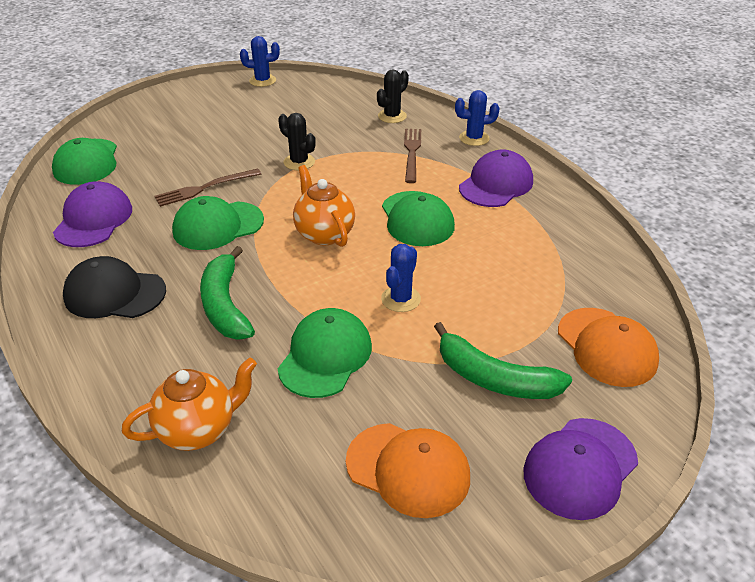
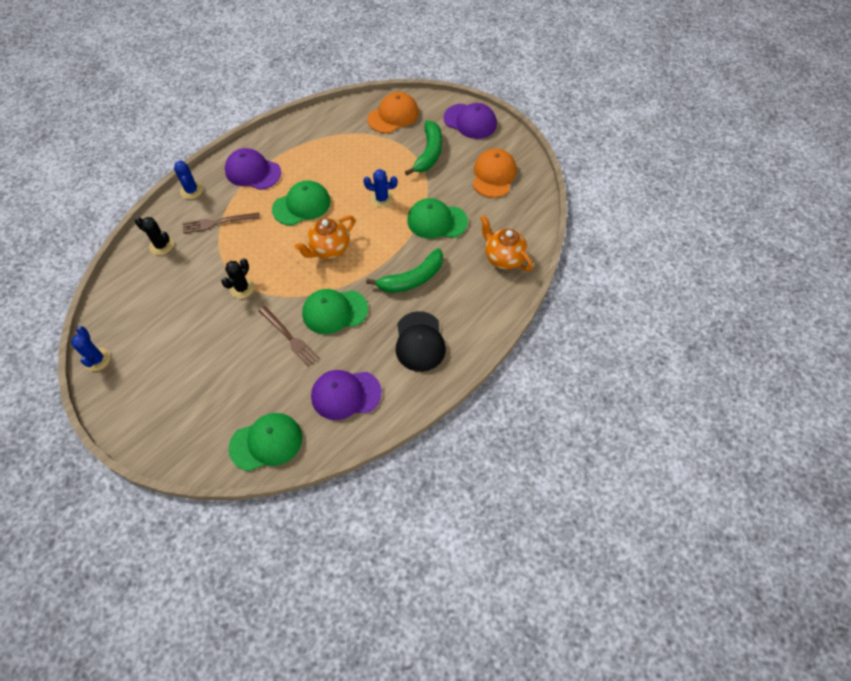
camera: 105 degrees left, 20 degrees up
green cap [172,196,264,250] -> green cap turned 120 degrees clockwise [302,289,368,334]

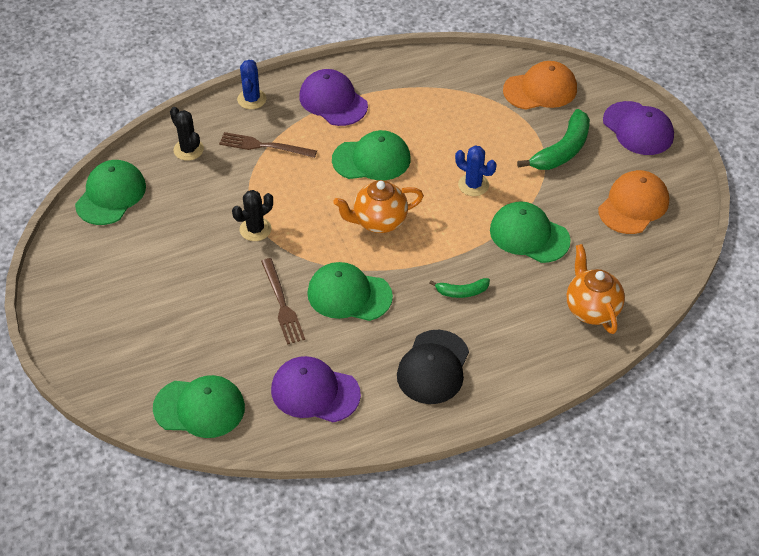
camera: 25 degrees right, 10 degrees down
blue cactus [71,326,111,371] -> none
green banana [366,248,443,293] -> green banana [430,278,490,298], size x0.54
none -> green cap [75,160,146,225]

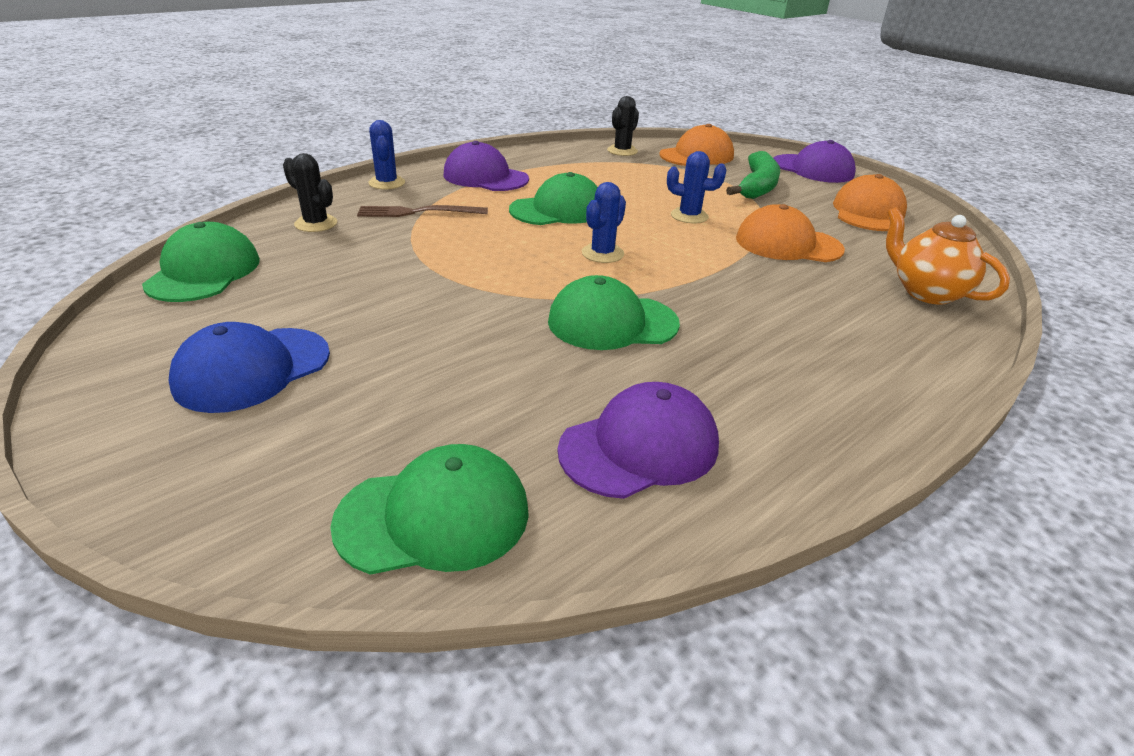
camera: 20 degrees left, 15 degrees down
black cactus [232,190,273,241] -> black cactus moved to [607,96,639,156]
brown fork [261,258,305,345] -> none
purple cap [271,356,361,422] -> purple cap turned 150 degrees clockwise [557,382,719,499]
orange teapot [333,180,424,233] -> blue cactus [582,182,626,263]
black cap [397,330,469,404] -> none
green banana [430,278,490,298] -> none
green cap [490,201,571,263] -> orange cap [736,204,845,262]
none -> blue cap [169,322,330,413]

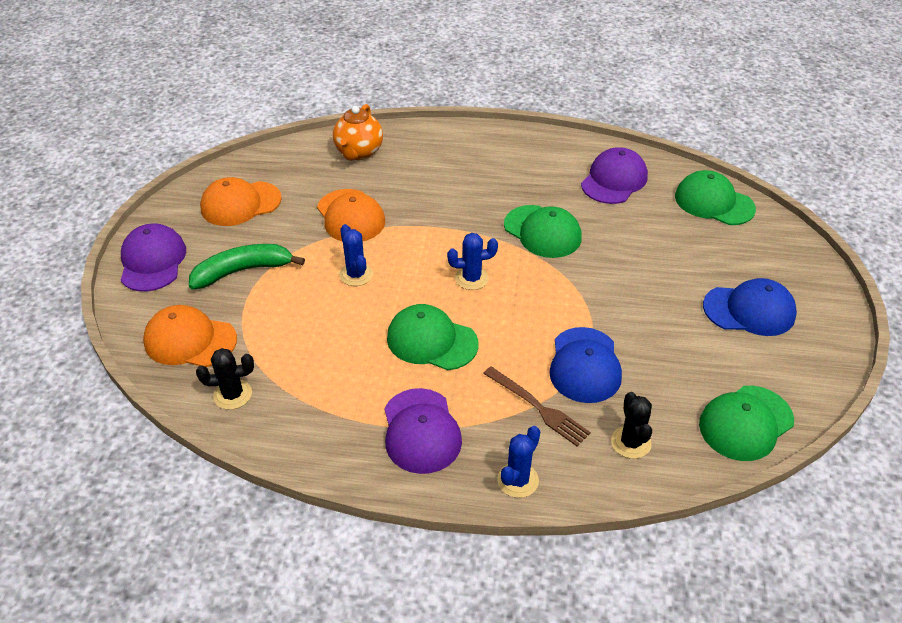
camera: 130 degrees left, 10 degrees up
purple cap [557,382,719,499] -> purple cap turned 105 degrees clockwise [581,147,648,204]
none -> blue cap [549,327,622,403]

